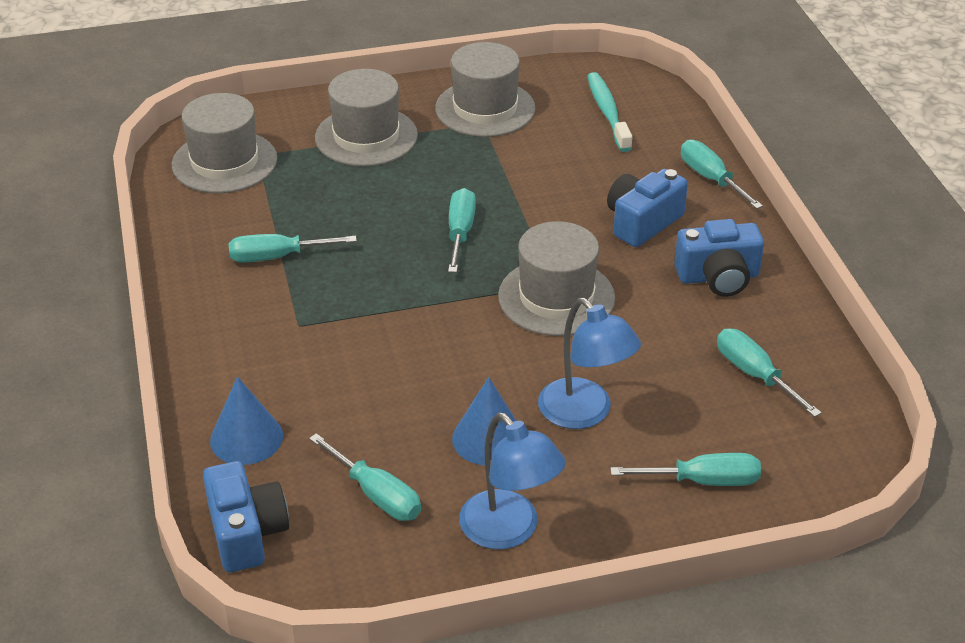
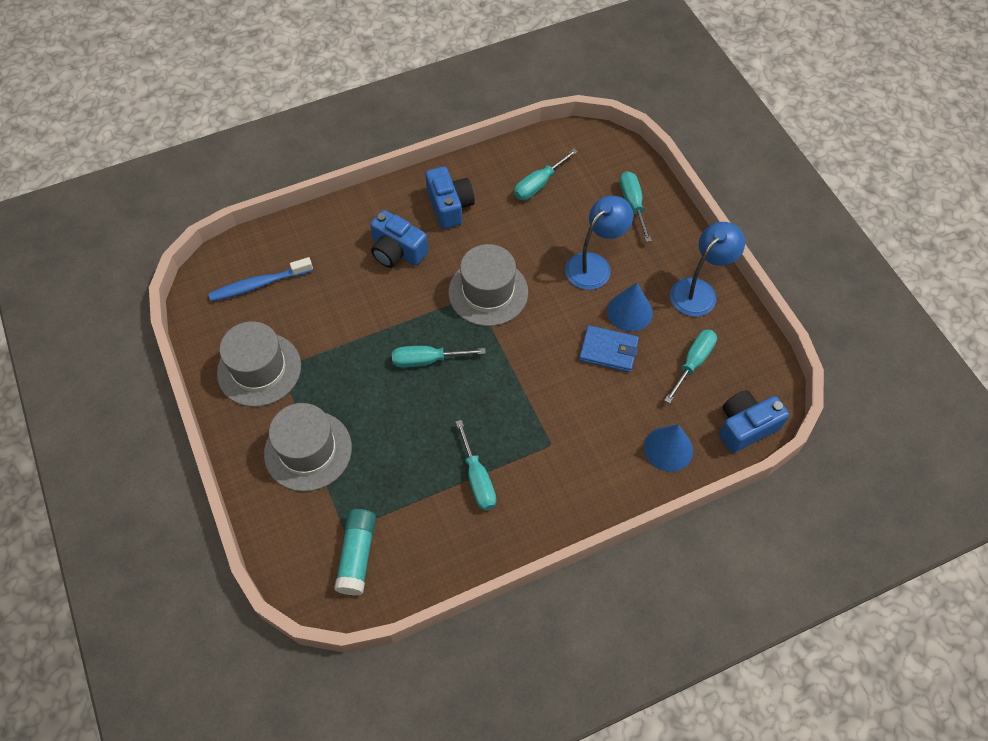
camera: 100 degrees left, 20 degrees up
grey hat [172,93,277,193] -> turquoise glue stick [334,509,376,595]
turquoise toothbrush [587,72,632,152] -> blue toothbrush [208,257,313,302]
turquoise screwdriver [681,140,763,209] -> none
none -> blue wallet [579,325,639,372]

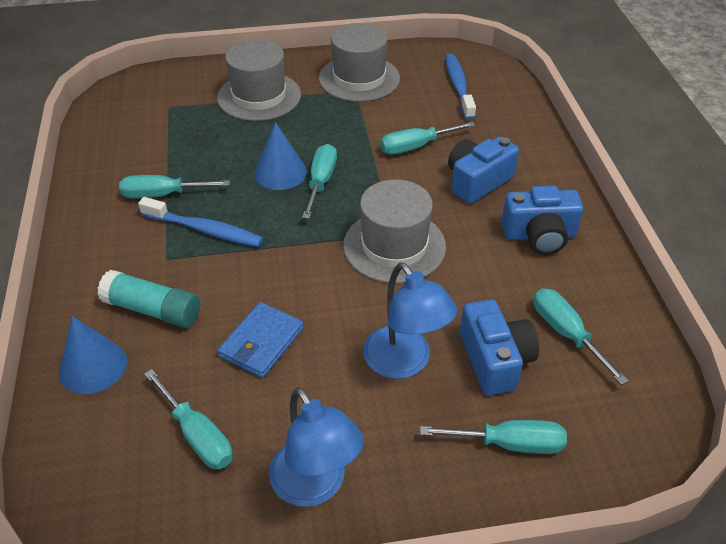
camera: 105 degrees right, 15 degrees down
turquoise glue stick [334,509,376,595] -> turquoise glue stick moved to [97,270,200,328]
blue cone [607,282,653,332] -> blue cone moved to [254,122,307,190]
blue camera [719,390,789,453] -> blue camera moved to [460,299,539,396]
none -> blue toothbrush [138,197,263,247]
none -> turquoise screwdriver [380,122,475,155]

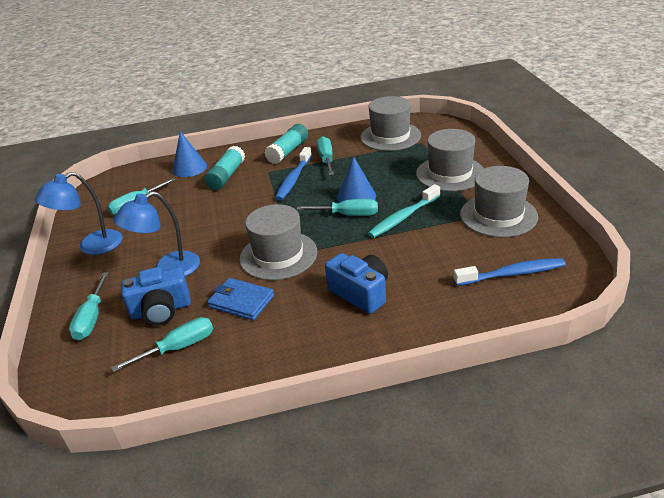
camera: 90 degrees right, 10 degrees down
blue wallet [218,302,304,378] -> blue wallet moved to [207,278,274,320]
turquoise screwdriver [380,122,475,155] -> none
blue camera [501,186,583,255] -> none
none -> turquoise glue stick [265,124,308,164]
none -> grey hat [360,96,421,151]
none -> turquoise toothbrush [368,184,440,238]

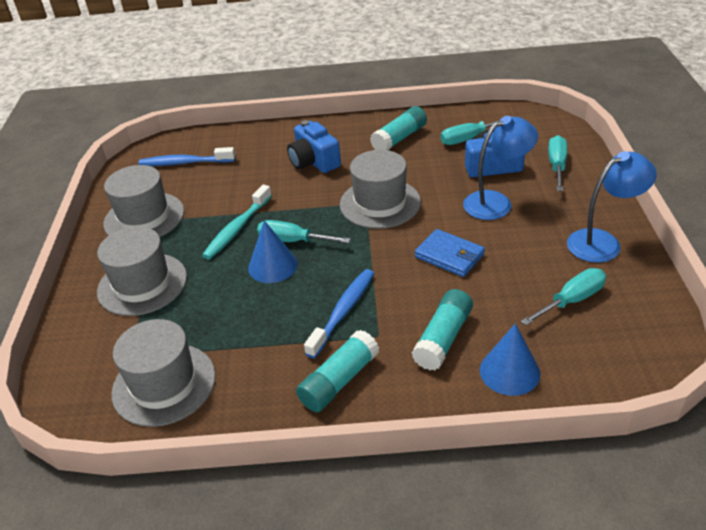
camera: 170 degrees left, 5 degrees up
blue wallet [207,278,274,320] -> blue wallet moved to [415,229,485,277]
turquoise screwdriver [317,136,334,175] -> none
turquoise toothbrush [368,184,440,238] -> turquoise toothbrush turned 150 degrees clockwise [202,185,272,260]
none -> turquoise glue stick [370,106,427,150]

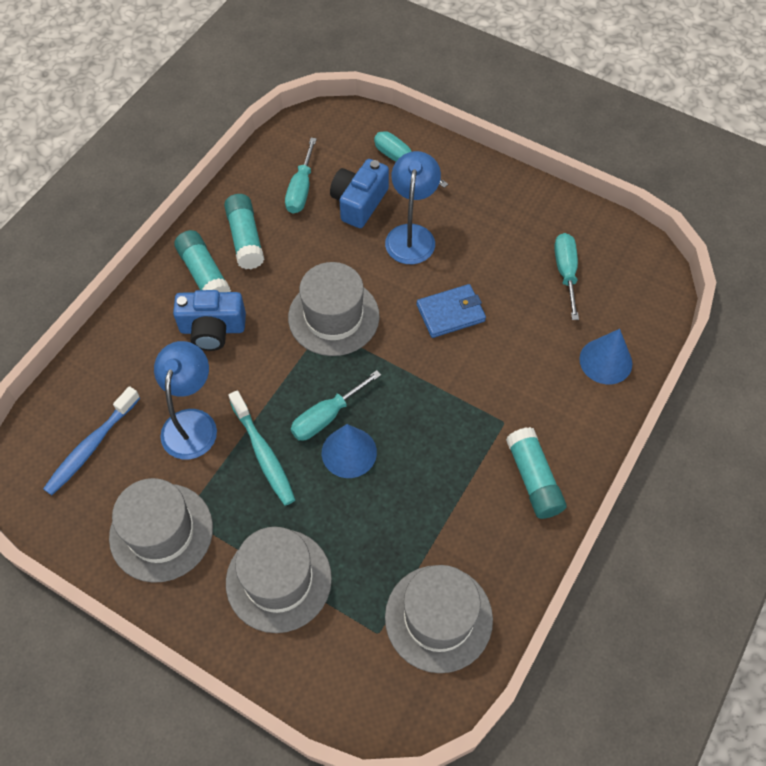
camera: 60 degrees left, 20 degrees up
blue toothbrush [304,269,374,358] -> none
turquoise glue stick [412,289,473,370] -> turquoise glue stick moved to [174,230,231,292]
blue lamp [567,151,657,263] -> blue lamp moved to [154,341,217,459]

